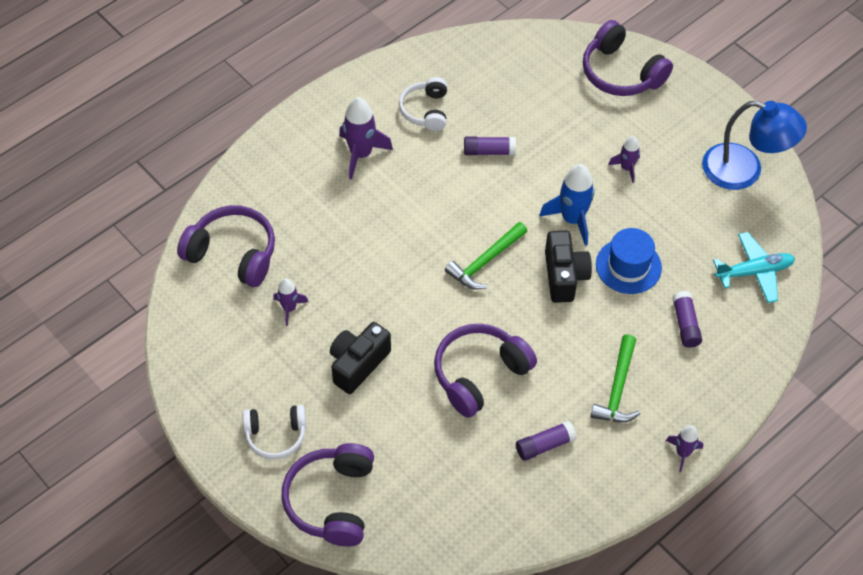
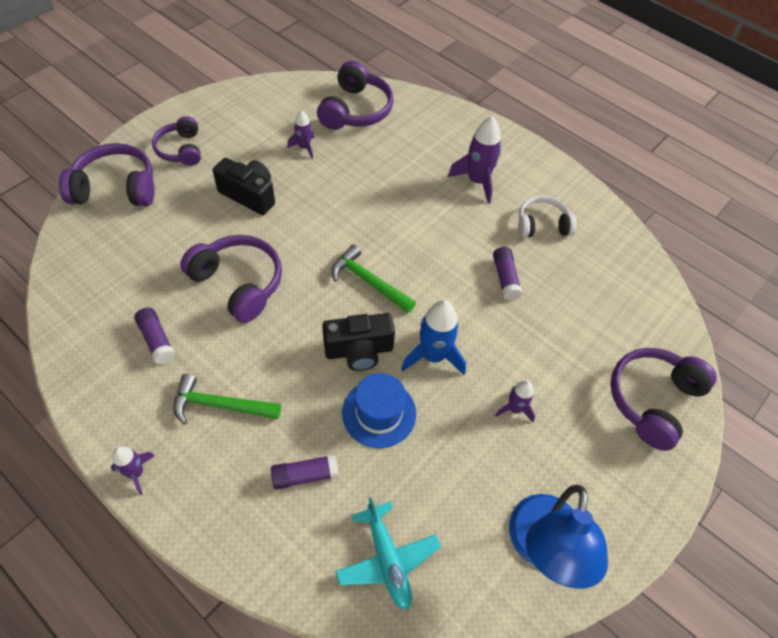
camera: 80 degrees right, 0 degrees up
white headphones [242,405,306,459] -> purple headphones [152,116,201,166]

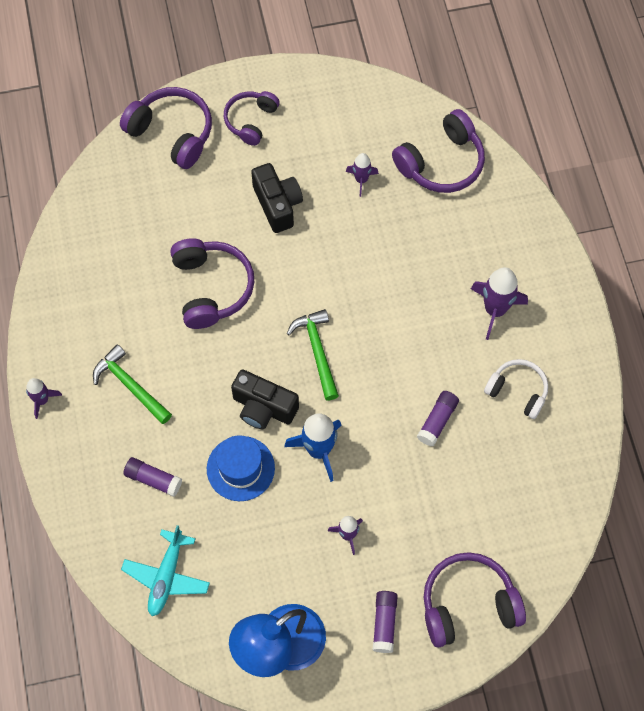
camera: 40 degrees right, 10 degrees up
purple glue stick [134,307,175,364] -> purple glue stick moved to [373,591,398,653]

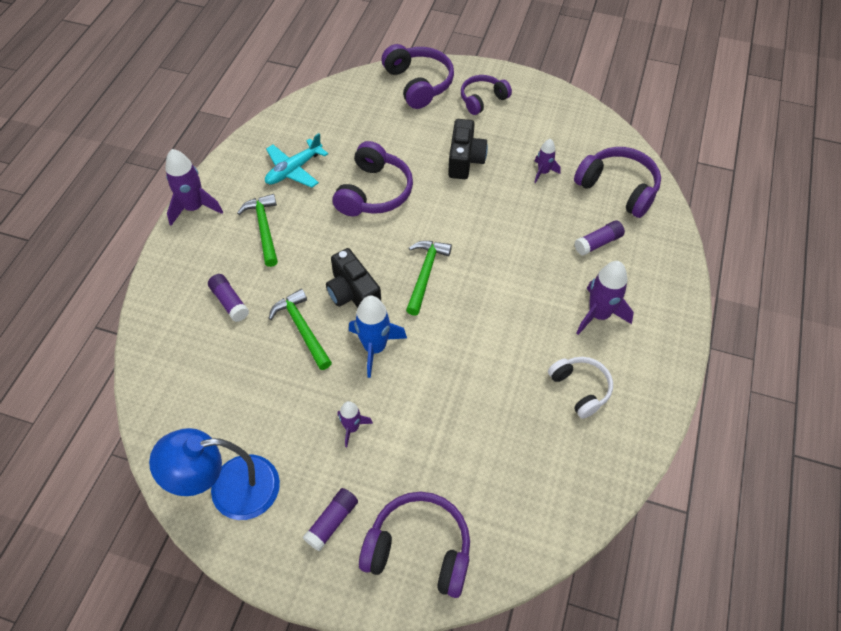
camera: 30 degrees right, 10 degrees down
purple rocket [26,378,62,419] -> purple rocket [165,149,223,226], size x1.72
turquoise plane [121,525,210,616] -> turquoise plane moved to [265,133,328,188]
blue hat [207,435,275,501] -> green hammer [268,289,332,370]
purple headphones [392,109,485,193] -> purple headphones turned 135 degrees counterclockwise [574,147,661,218]
purple glue stick [417,391,459,446] -> purple glue stick moved to [574,220,625,256]

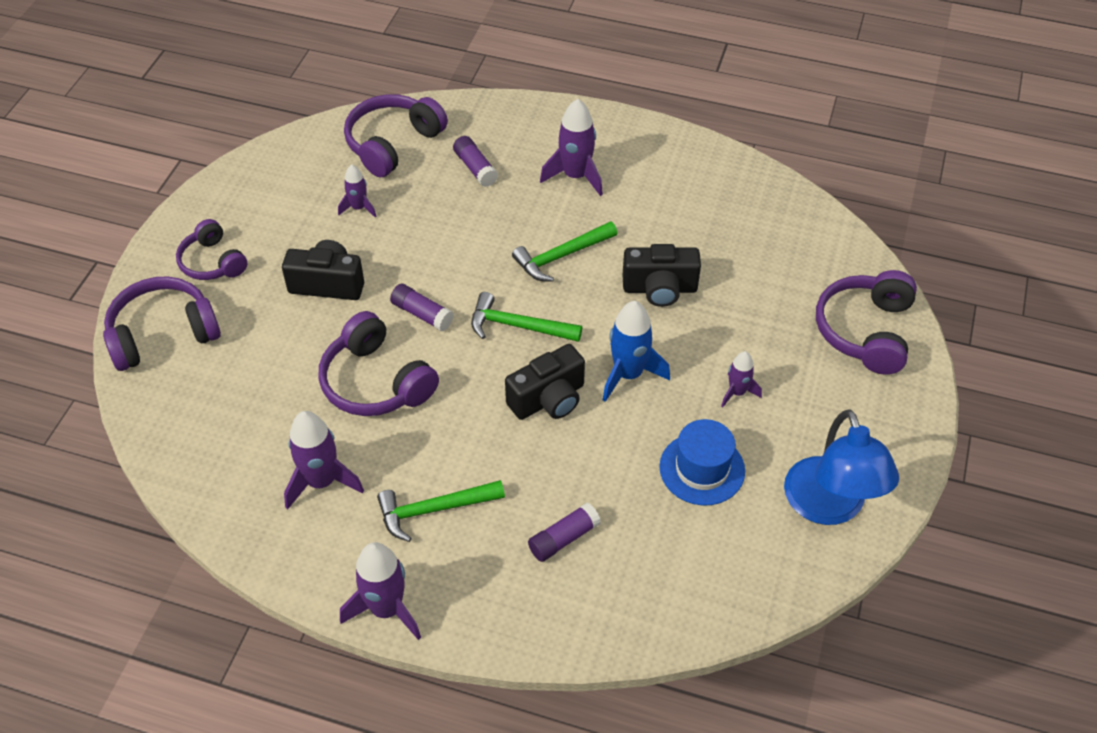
camera: 90 degrees left, 5 degrees down
turquoise plane [265,133,328,188] -> purple rocket [284,411,364,510]
green hammer [268,289,332,370] -> green hammer moved to [512,221,617,282]
purple glue stick [303,488,358,551] -> purple glue stick moved to [390,284,454,332]
purple headphones [333,141,413,216] -> purple headphones turned 150 degrees counterclockwise [318,311,439,416]
white headphones [548,357,613,419] -> none
none -> black camera [623,244,701,307]
none -> blue hat [659,419,745,505]

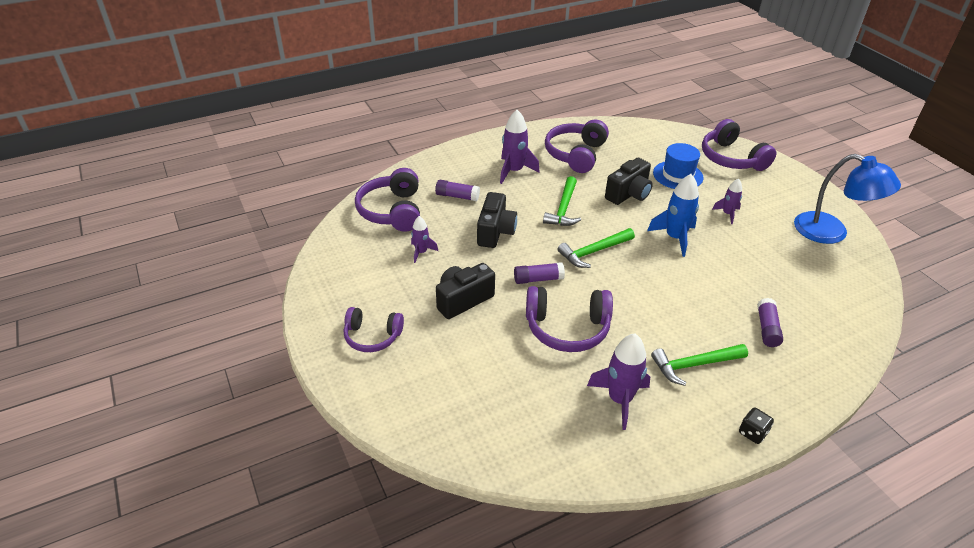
camera: 45 degrees left, 10 degrees down
purple headphones [103,277,221,371] -> purple headphones moved to [545,120,609,173]
purple rocket [340,542,421,640] -> black dice [739,408,774,444]
green hammer [377,480,505,542] -> green hammer turned 45 degrees clockwise [651,344,748,386]
black camera [505,344,585,420] -> black camera moved to [477,192,517,248]
blue hat [659,419,745,505] -> blue hat moved to [653,143,703,189]

